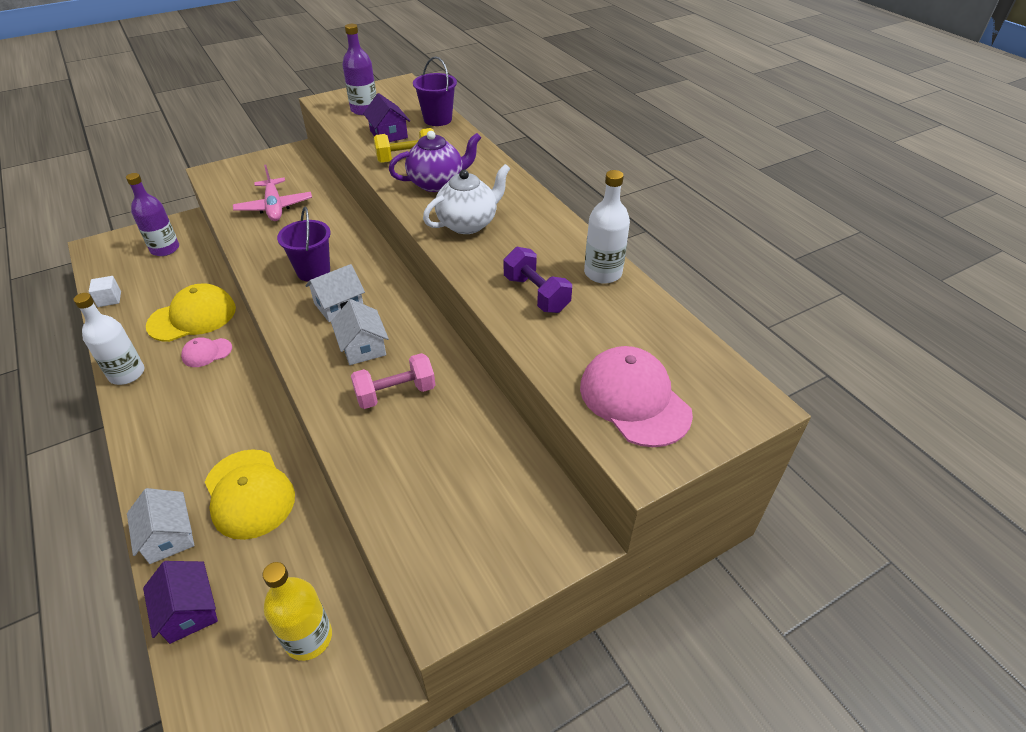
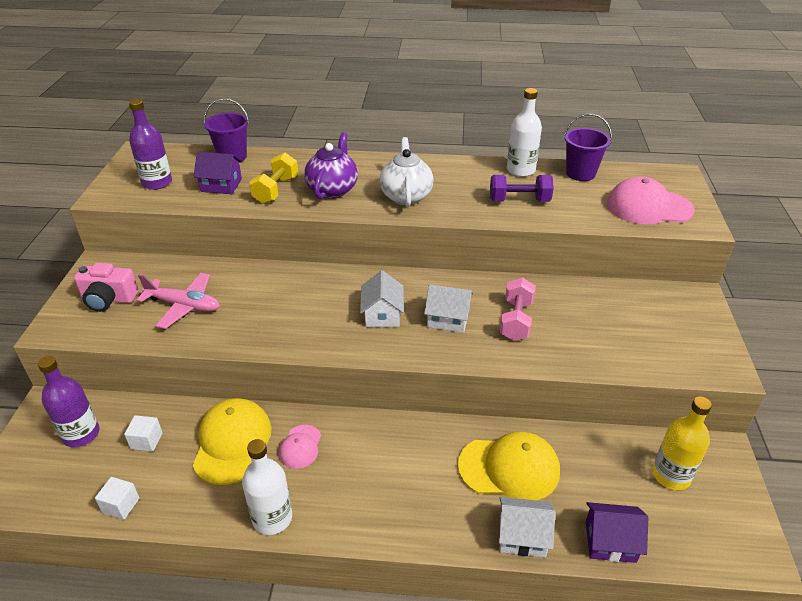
camera: 55 degrees left, 5 degrees down
purple bucket [277,206,331,282] -> purple bucket moved to [564,113,612,181]
none -> pink camera [74,263,139,312]
none -> white cube [124,415,163,452]

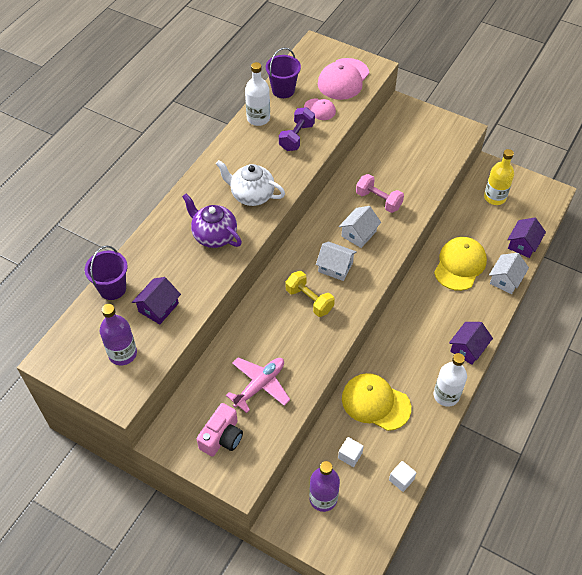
camera: 65 degrees left, 15 degrees up
yellow dumbbell [249,153,298,204] -> yellow dumbbell moved to [286,271,335,317]
pink cap [279,425,321,469] -> pink cap moved to [304,98,336,120]
none -> purple house [449,322,493,365]

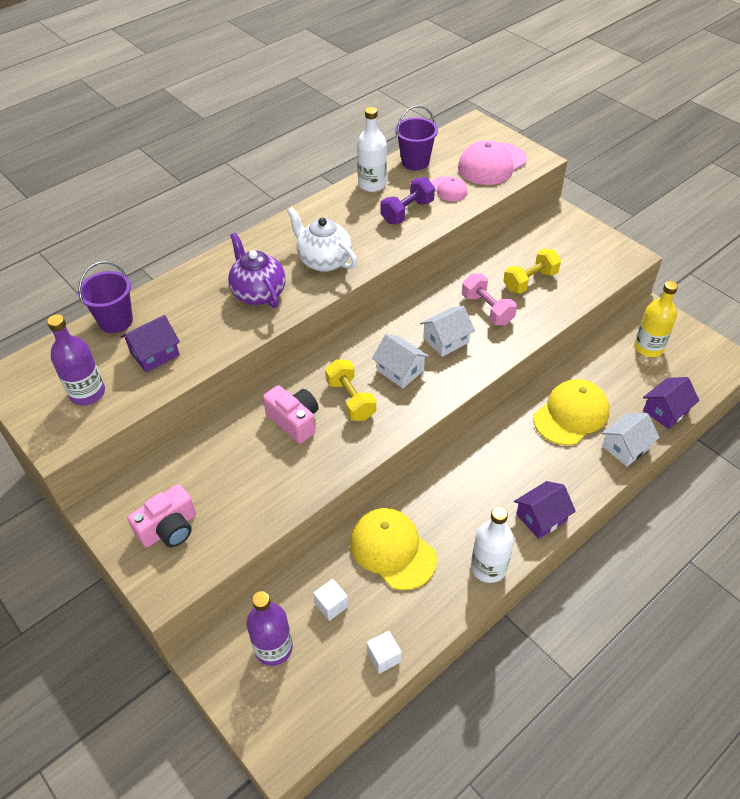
camera: 20 degrees right, 5 degrees down
pink plane [226,357,290,413] -> none
none -> pink camera [263,385,319,444]
none -> yellow dumbbell [503,249,561,294]

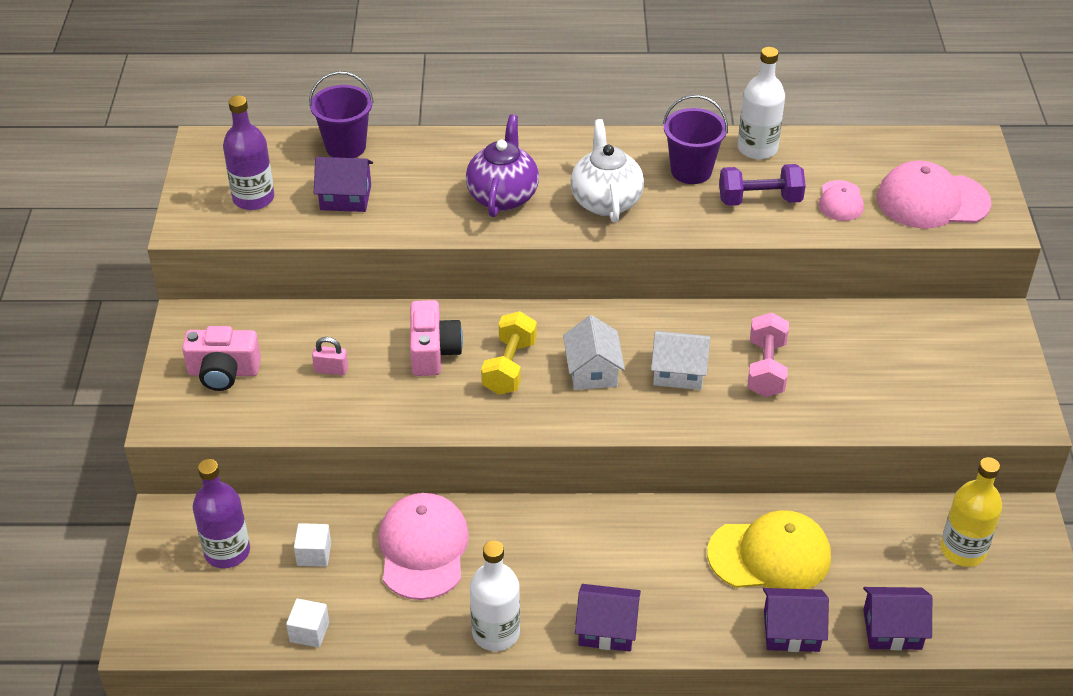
camera: 40 degrees right, 5 degrees down
yellow cap [350,508,437,590] -> pink cap [378,493,469,600]
purple bucket [395,105,438,170] -> purple bucket moved to [663,95,728,184]
yellow dumbbell [503,249,561,294] -> none
white house [601,413,660,466] -> purple house [763,588,829,652]
none -> pink padlock [312,337,348,375]

